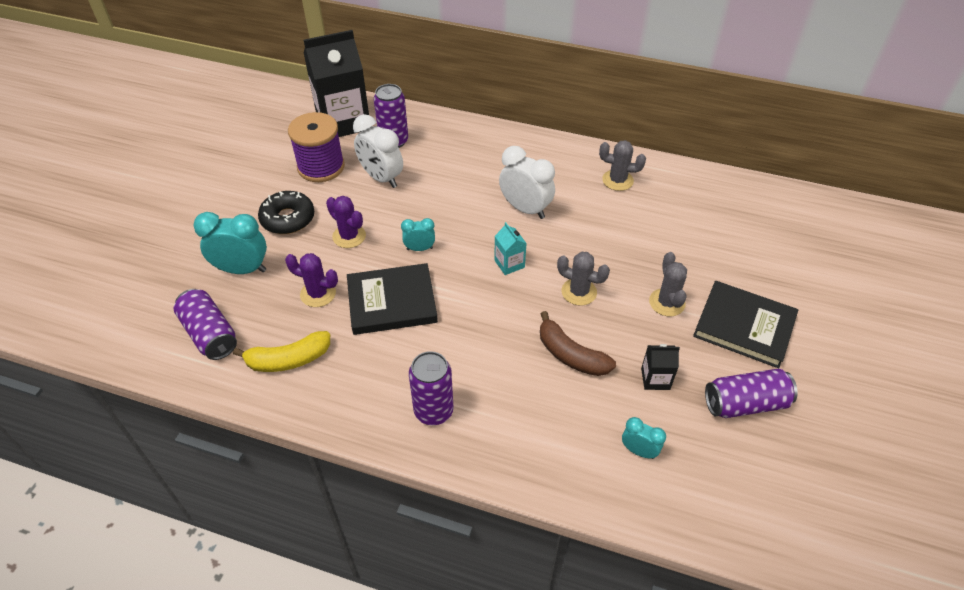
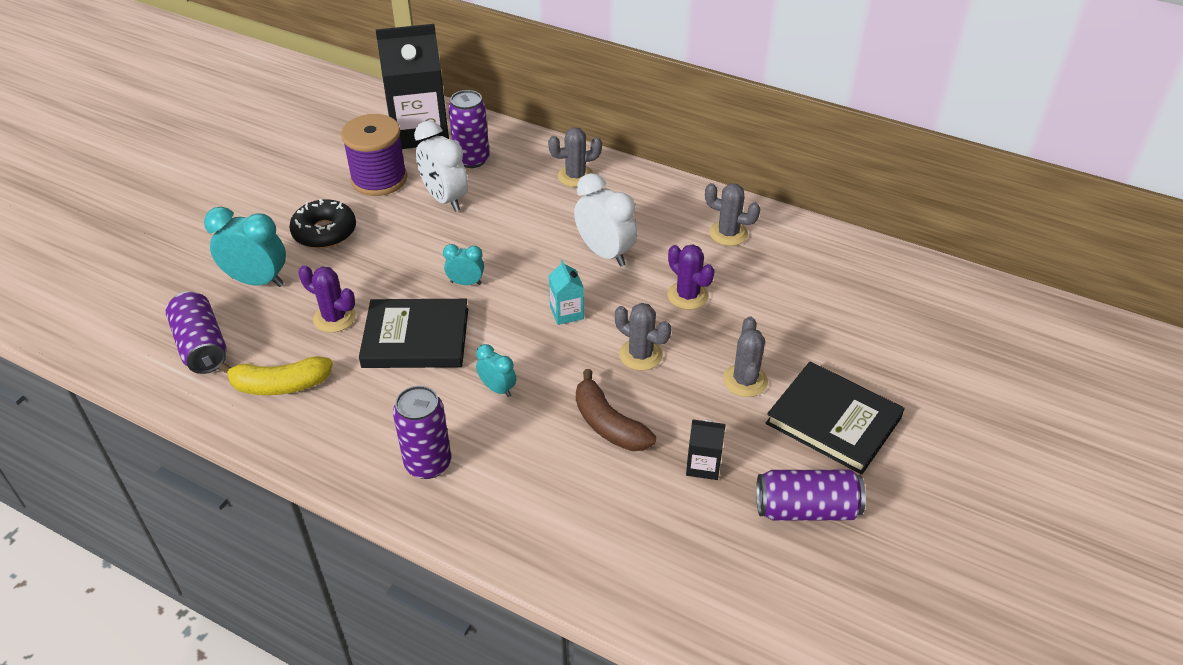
camera: 10 degrees right, 5 degrees down
purple cactus [326,196,366,248] -> purple cactus moved to [667,244,715,310]
turquoise clock [622,417,666,459] -> turquoise clock moved to [476,344,516,397]
none -> grey cactus [548,127,602,187]

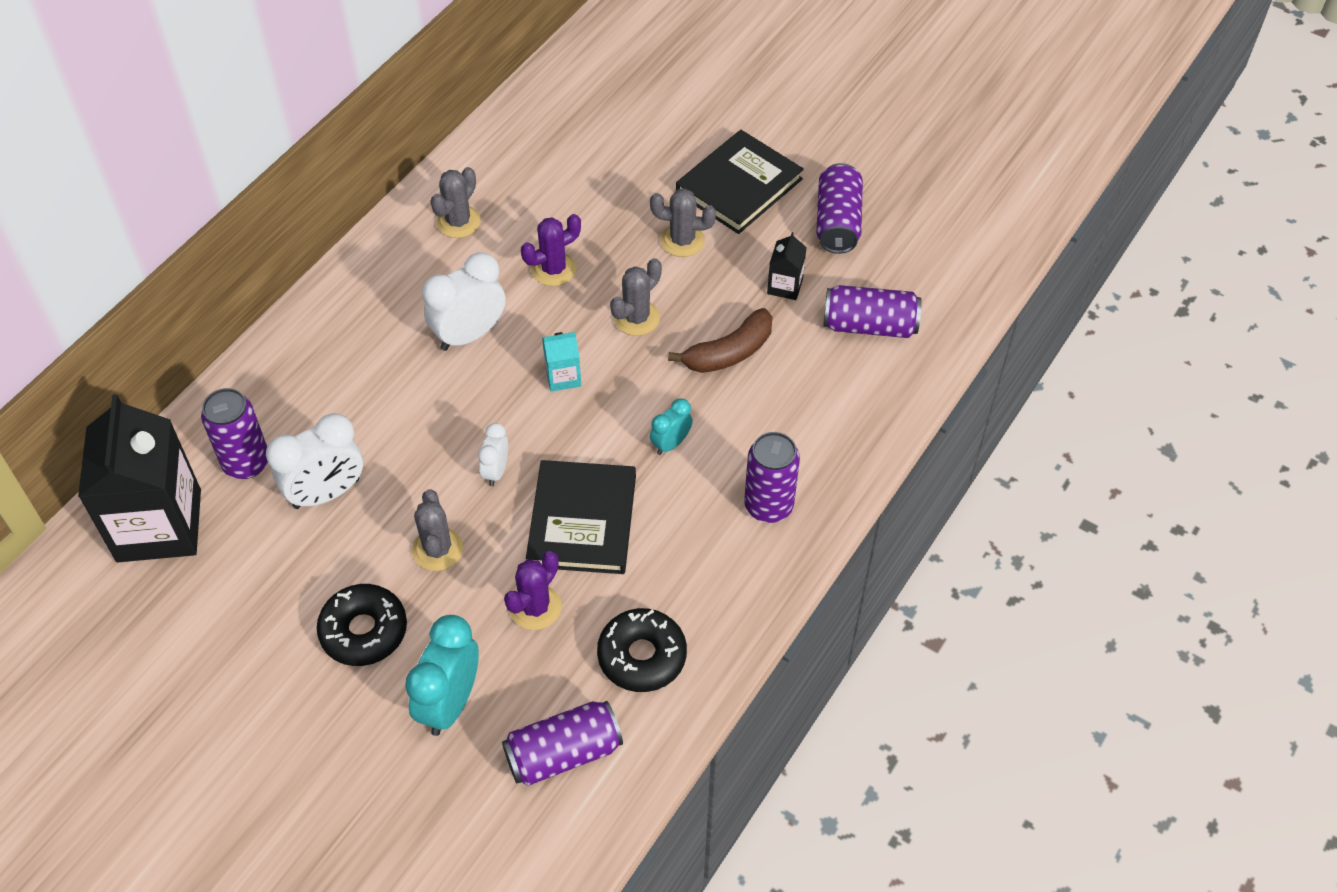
camera: 85 degrees left, 10 degrees up
yellow banana [218,356,333,395] -> black donut [597,608,687,692]
purple spool [341,114,407,196] -> none
turquoise clock [443,244,484,285] -> white clock [478,423,508,486]
grey cactus [548,127,602,187] -> grey cactus moved to [412,489,463,571]
none -> purple can [823,285,922,338]

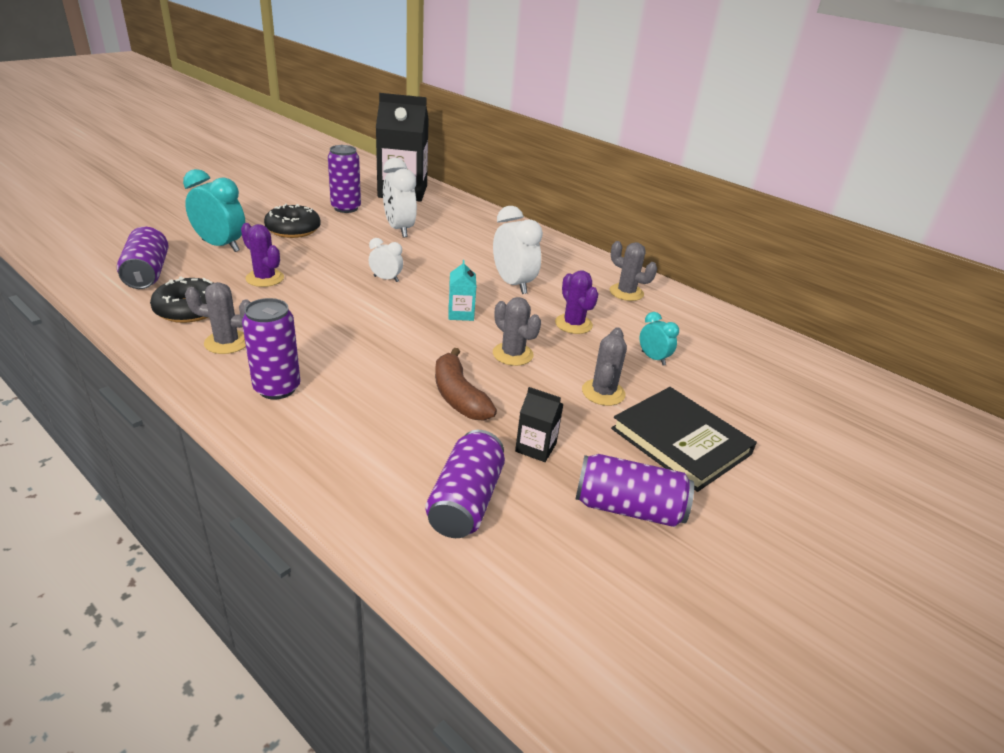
camera: 95 degrees right, 20 degrees down
purple can [201,388,268,479] -> purple can moved to [328,145,361,213]
grey cactus [412,489,463,571] -> grey cactus moved to [185,282,250,354]
black book [526,460,636,574] -> none
turquoise clock [650,398,693,455] -> turquoise clock moved to [640,312,679,365]

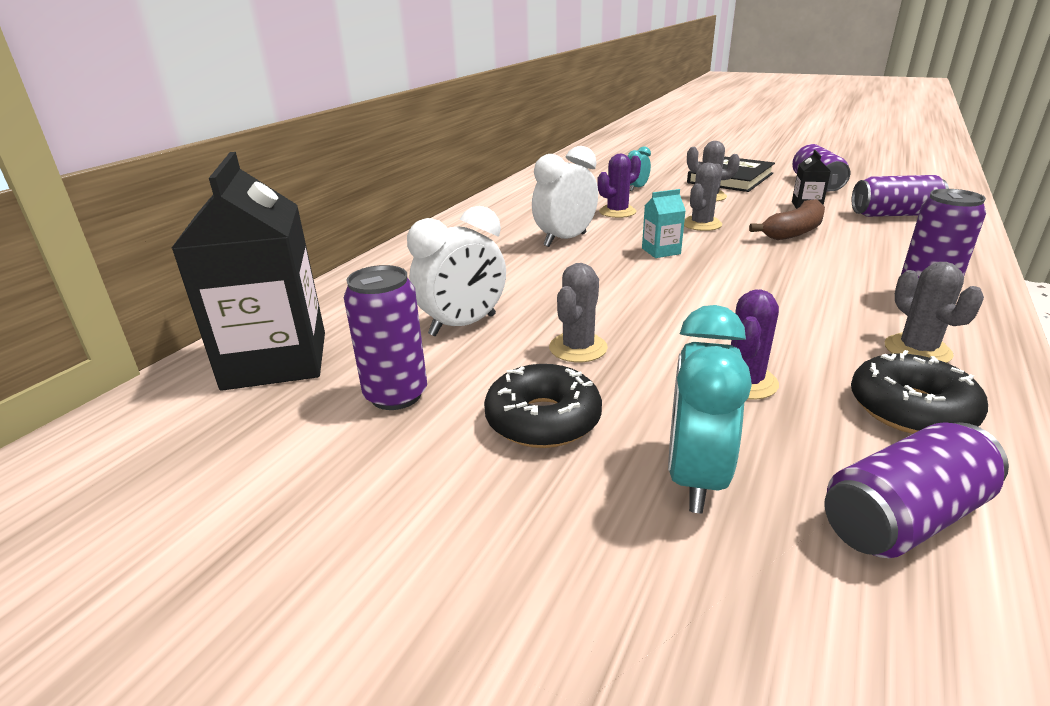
camera: 100 degrees left, 5 degrees down
white clock [369,238,403,282] -> none
grey cactus [610,241,657,301] -> grey cactus moved to [549,263,608,362]

